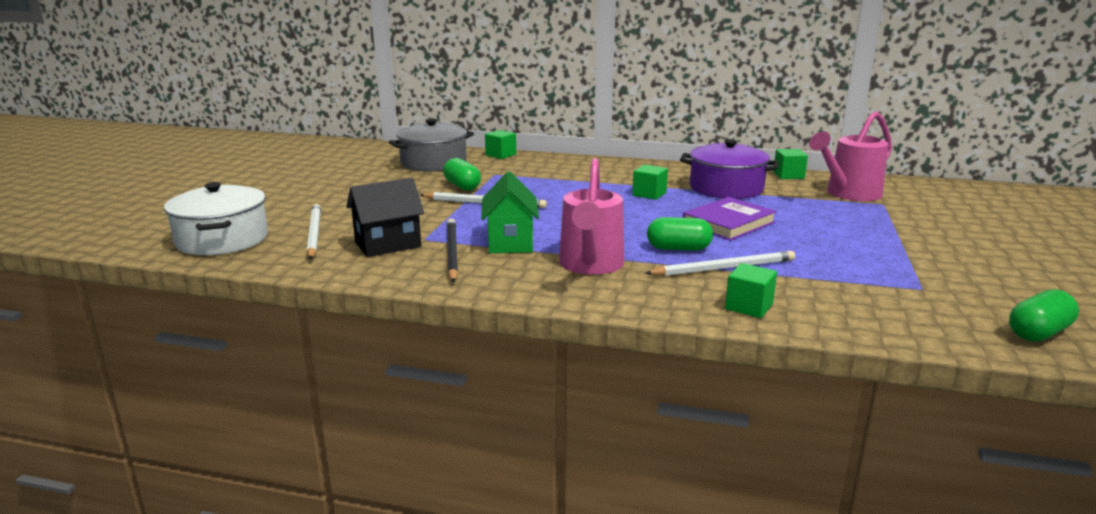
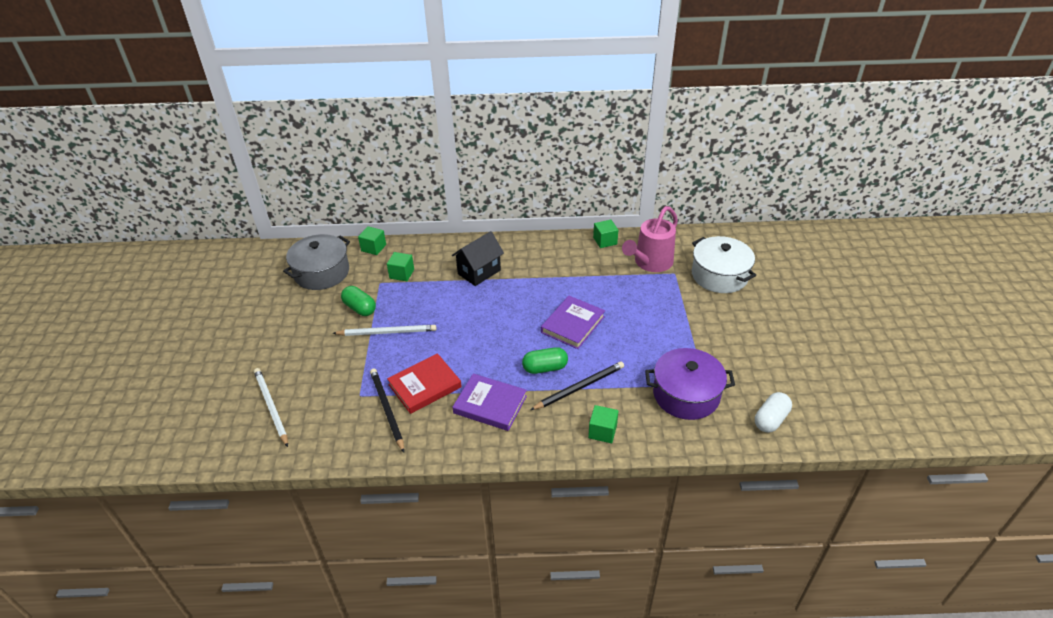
camera: 15 degrees left, 20 degrees up
white pot [164,182,268,255] -> white pot moved to [692,236,756,293]
black house [346,178,424,257] -> black house moved to [452,231,504,286]
green house [481,171,539,253] -> red book [387,353,462,414]
pink watering can [559,158,624,275] -> purple book [453,374,527,431]
green cube [632,165,668,200] -> green cube moved to [387,252,414,281]
white pencil [645,251,795,276] -> black pencil [531,362,624,410]
purple pot [680,139,779,199] -> purple pot moved to [645,348,735,420]
green capsule [1009,289,1079,341] -> white capsule [755,392,792,433]

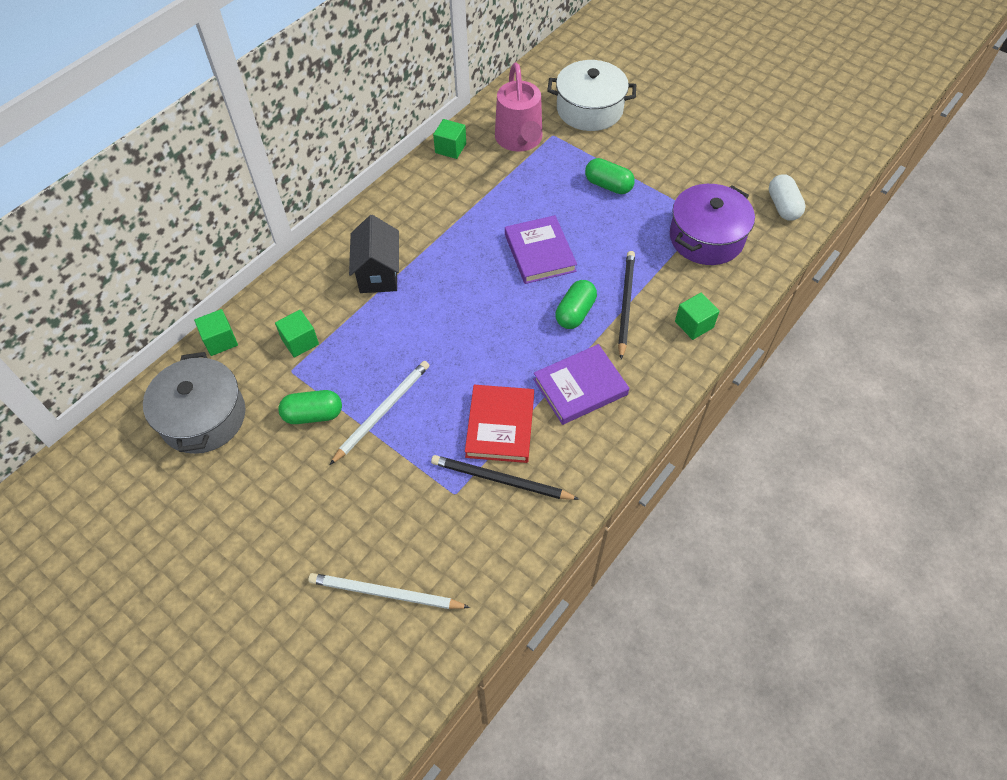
camera: 50 degrees left, 15 degrees up
none -> green capsule [585,158,635,194]

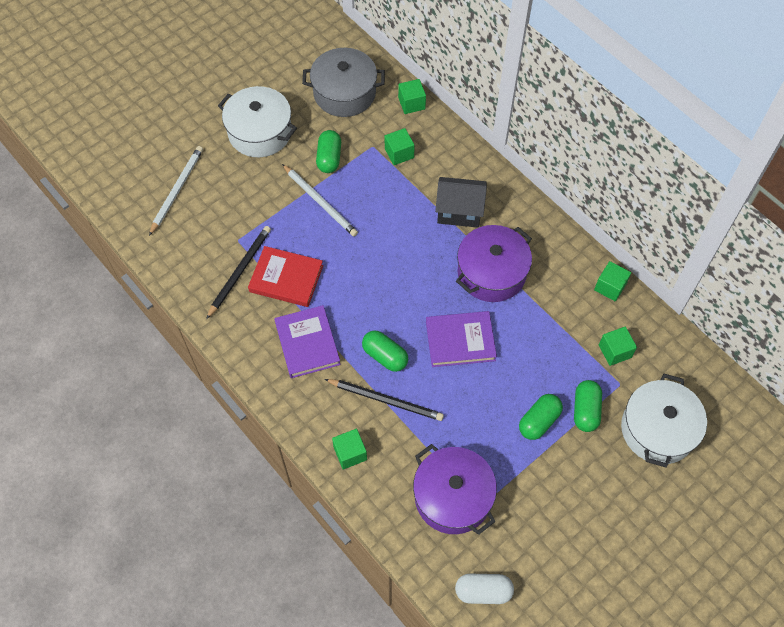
camera: 100 degrees right, 5 degrees up
pink watering can [495,63,543,152] -> green cube [599,326,637,366]
none -> white pot [218,86,297,157]
none -> purple pot [456,225,532,302]
none -> green capsule [574,380,602,432]

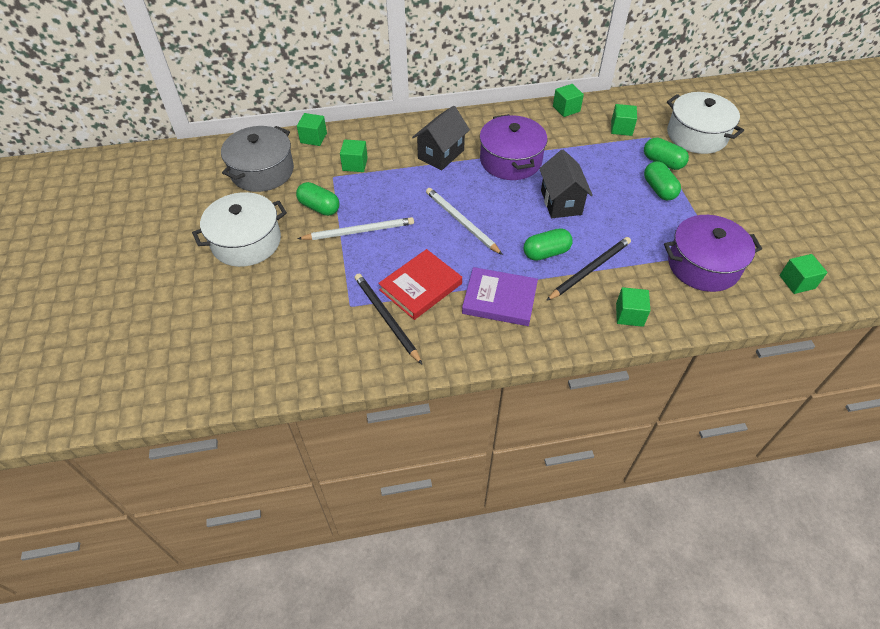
camera: 60 degrees left, 10 degrees down
white pencil [149,146,203,236] -> white pencil moved to [426,188,503,255]
purple book [426,311,497,367] -> black house [539,149,593,218]
white capsule [455,574,514,604] -> green cube [779,254,827,294]

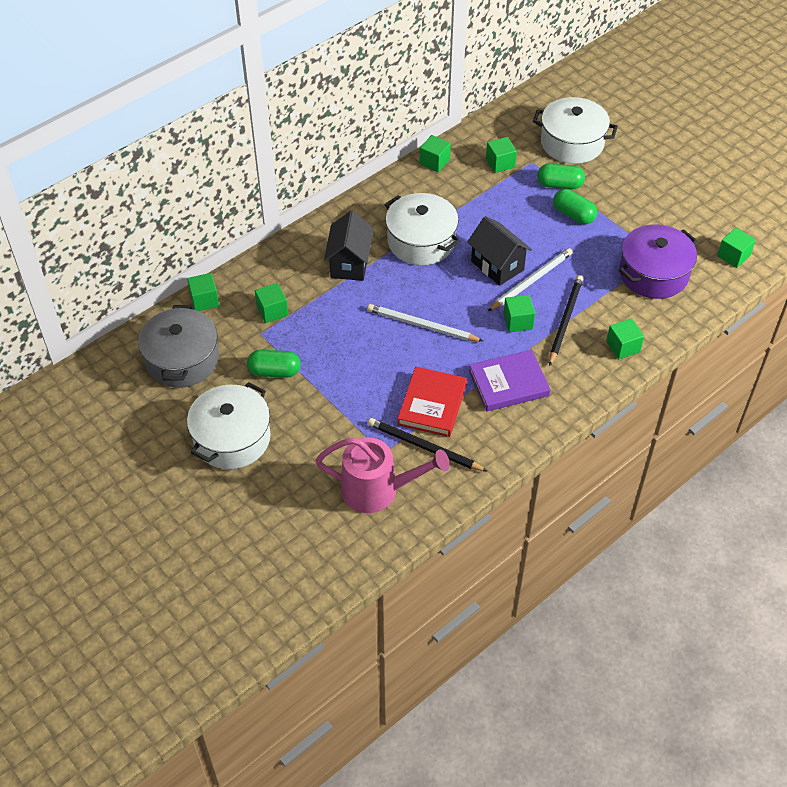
camera: 30 degrees left, 0 degrees up
white pencil [298,217,414,240] -> white pencil moved to [488,248,573,311]
purple pot [480,114,548,180] -> white pot [385,193,460,265]
green capsule [524,228,573,261] -> green cube [503,295,535,332]
none -> pink watering can [315,438,450,513]

